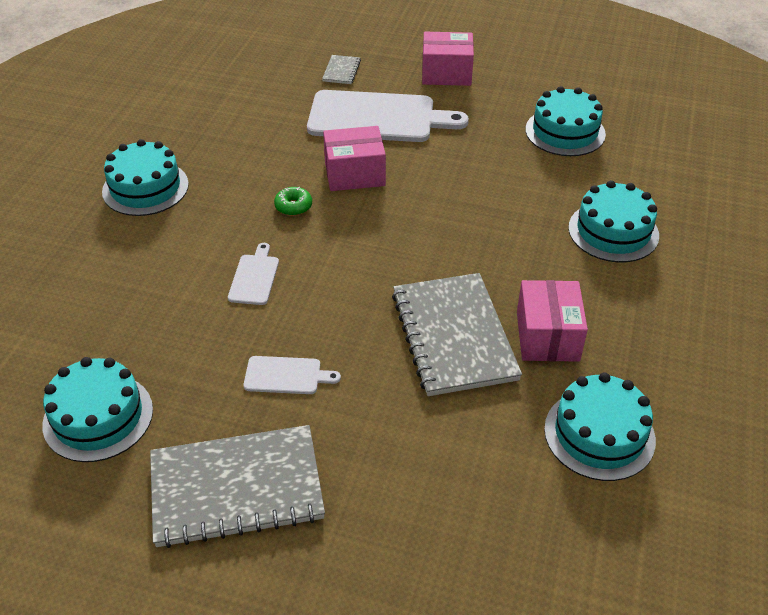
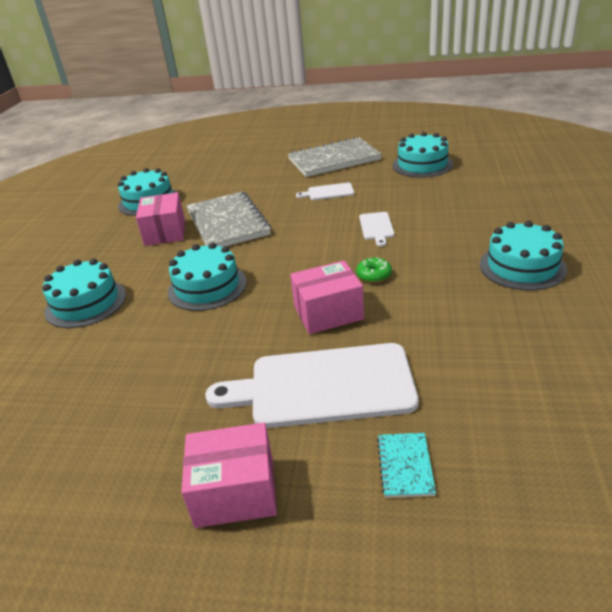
camera: 175 degrees right, 10 degrees down
grey notebook [322,55,361,84] -> turquoise notebook [377,433,436,498]
turquoise cake [525,86,606,156] -> turquoise cake moved to [168,243,247,311]

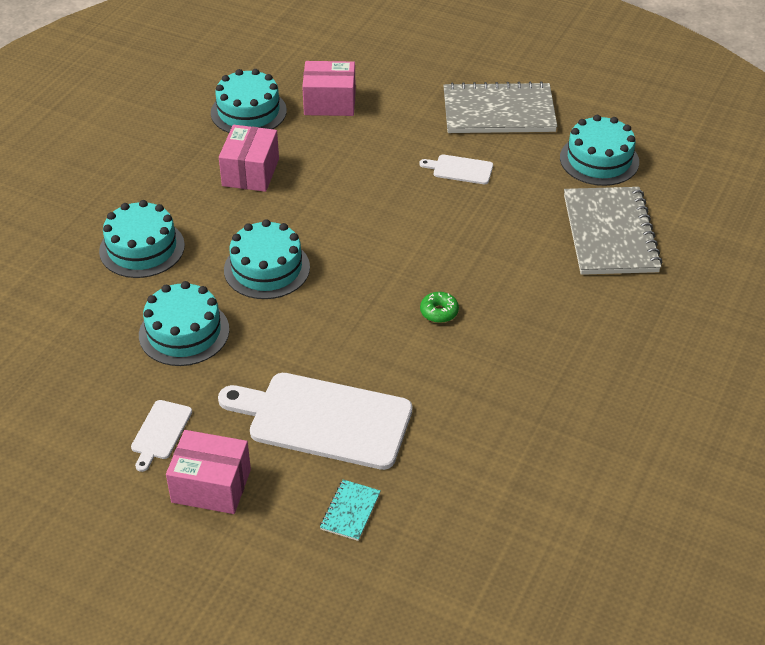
camera: 15 degrees right, 10 degrees up
grey notebook [186,191,271,247] -> grey notebook moved to [564,187,663,275]
pink box [290,260,364,334] -> pink box moved to [302,61,356,116]
white cutting board [359,212,395,247] -> white cutting board moved to [131,400,192,472]
turquoise cake [480,221,567,290] -> turquoise cake moved to [139,281,229,366]

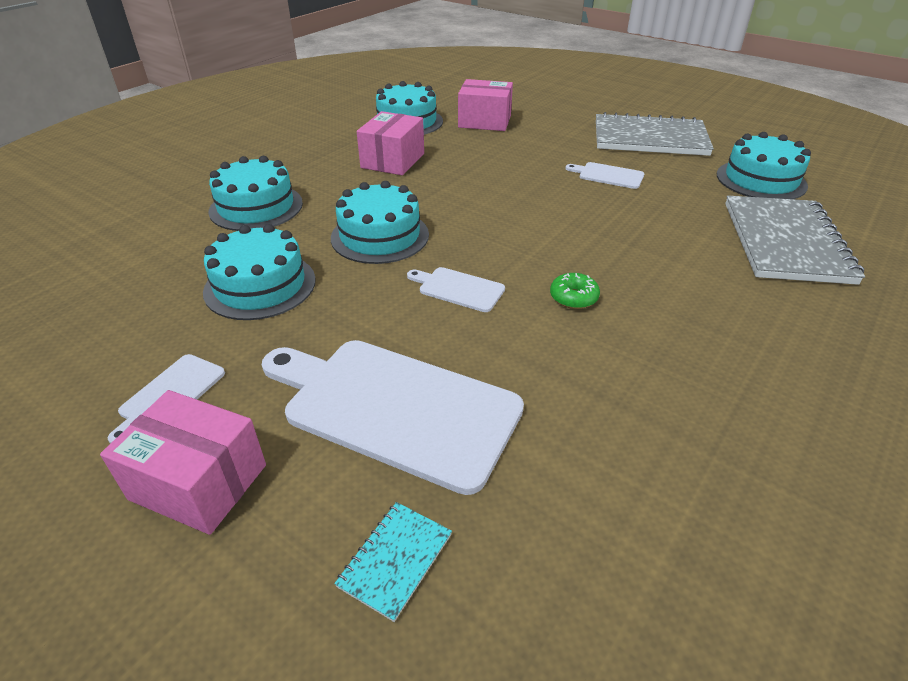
camera: 10 degrees right, 5 degrees down
none -> white cutting board [407,267,505,312]

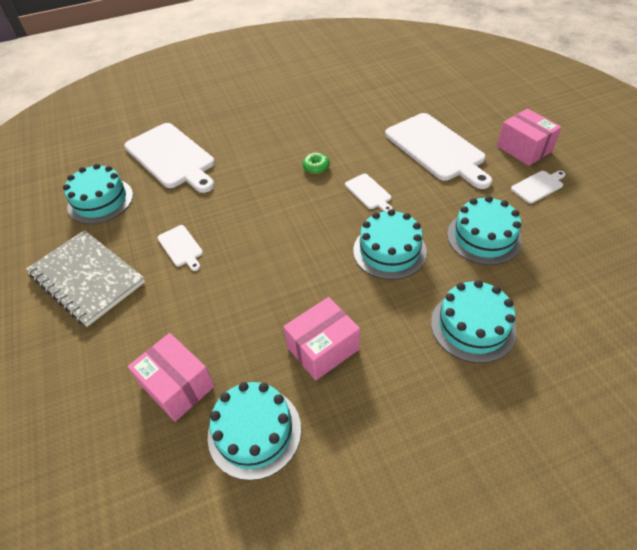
camera: 145 degrees left, 10 degrees up
turquoise notebook [334,502,452,622] -> none
grey notebook [725,195,865,285] -> white cutting board [124,123,215,193]

